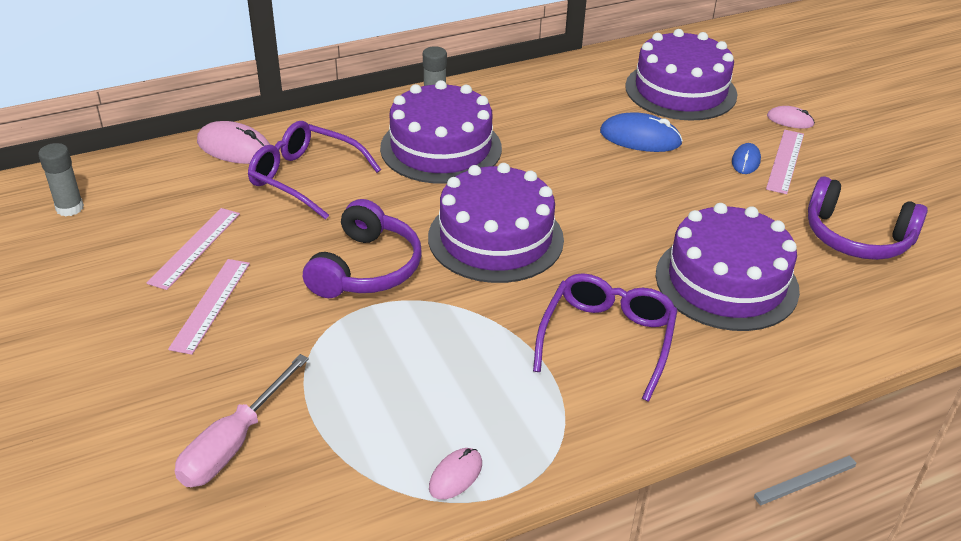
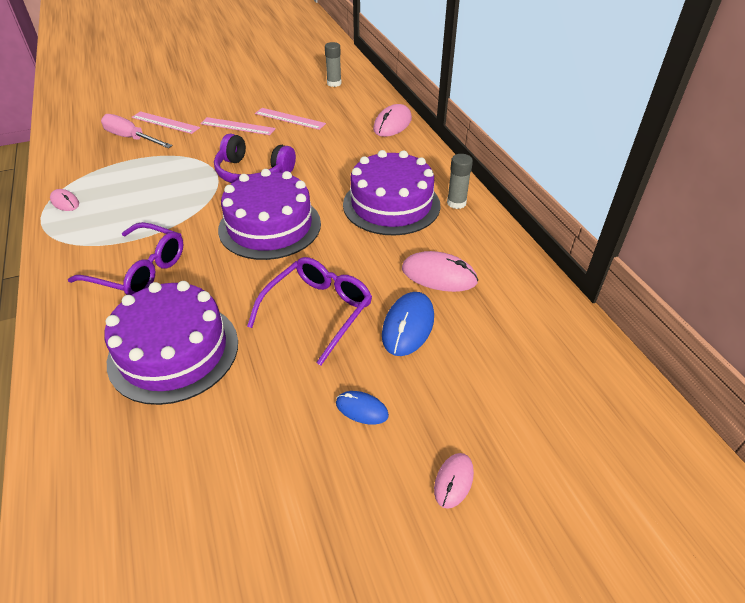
camera: 95 degrees right, 5 degrees up
purple glasses [248,121,381,220] -> purple glasses moved to [247,257,372,366]
purple cake [625,29,737,121] -> none
pink ruler [766,130,804,194] -> pink ruler moved to [131,111,200,134]
purple headphones [808,176,928,260] -> none
none -> pink mouse [402,251,478,292]

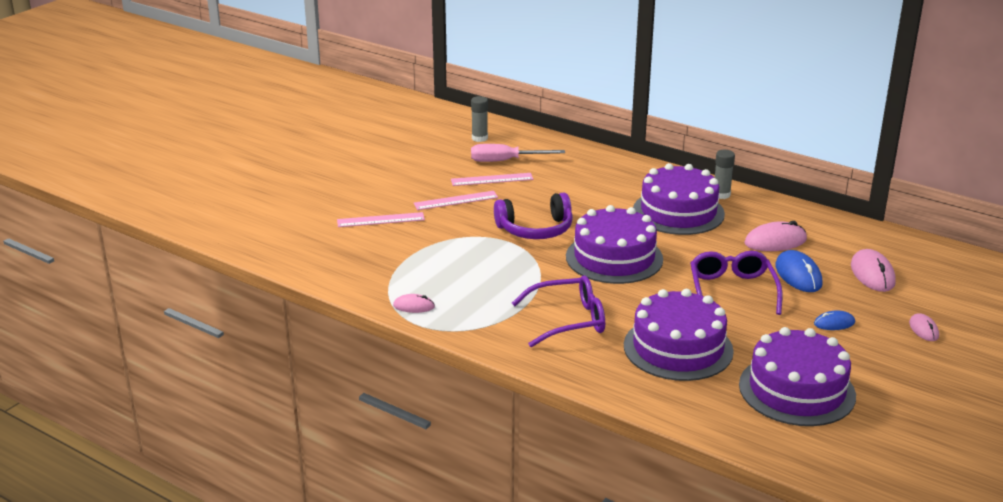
camera: 35 degrees left, 15 degrees down
pink screwdriver [101,114,173,148] -> pink screwdriver moved to [471,144,565,162]
pink mouse [373,104,412,137] -> pink mouse moved to [851,249,896,292]
none -> purple cake [739,327,856,426]

